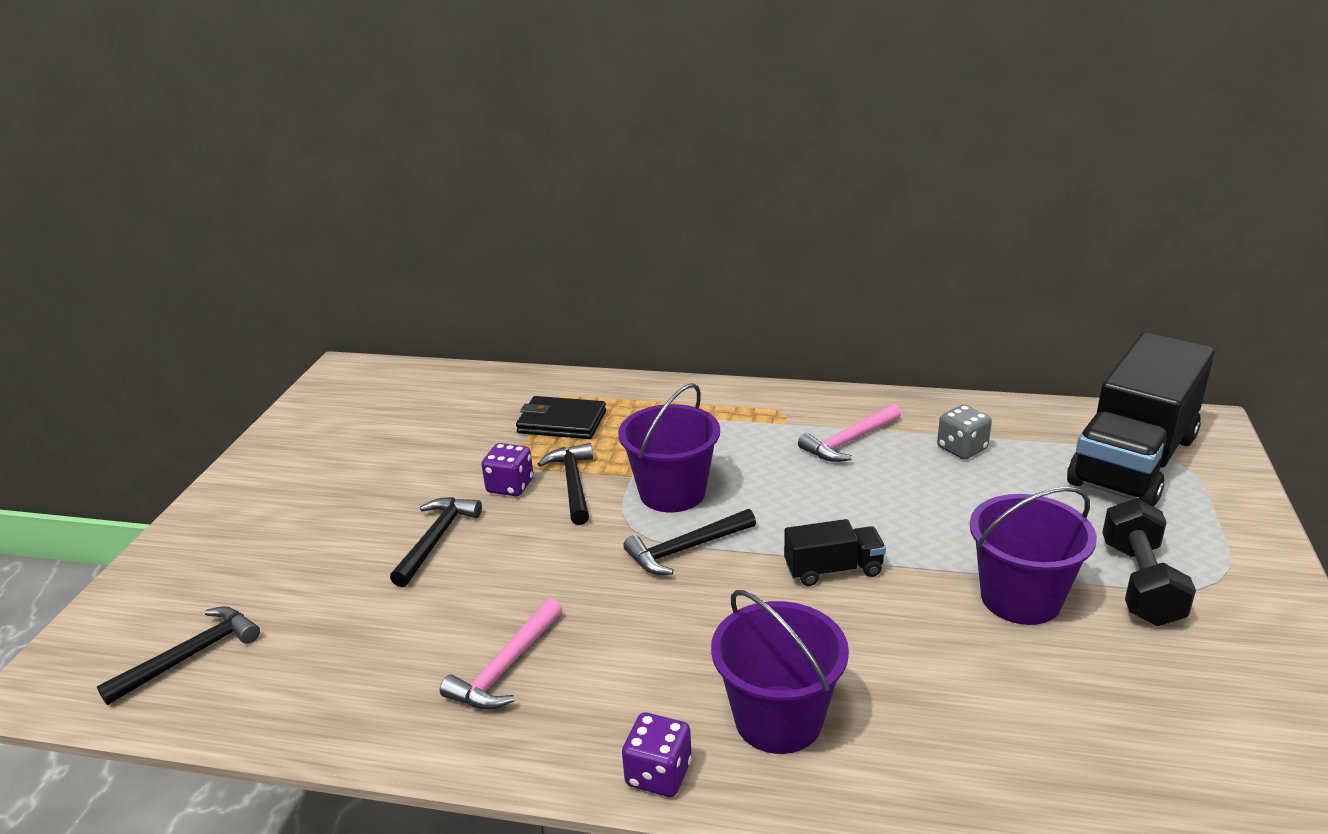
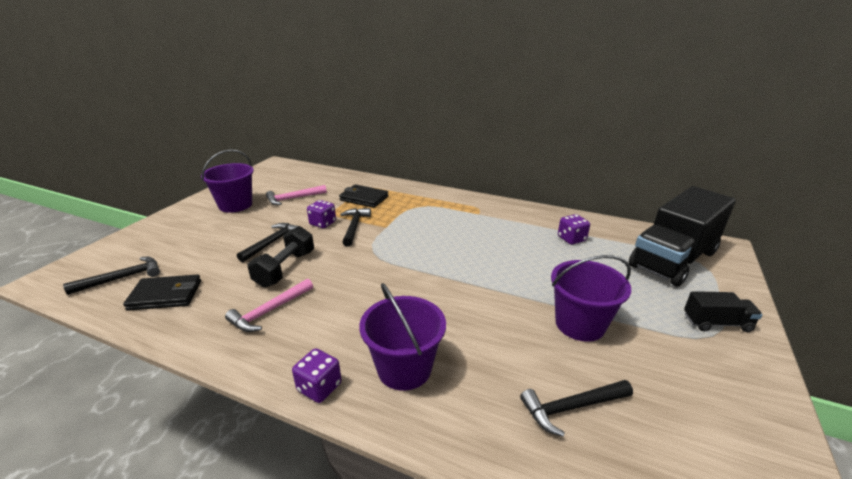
camera: 10 degrees right, 0 degrees up
purple bucket [618,383,720,513] -> purple bucket moved to [201,149,254,213]
black hammer [623,509,756,575] -> black hammer moved to [520,380,633,437]
black truck [784,519,886,586] -> black truck moved to [684,291,762,332]
pink hammer [798,404,901,462] -> pink hammer moved to [266,185,327,205]
grey dice [937,405,992,460] -> purple dice [558,214,590,245]
black dumbbell [1102,498,1196,626] -> black dumbbell moved to [248,226,314,288]
none -> black wallet [123,274,201,311]

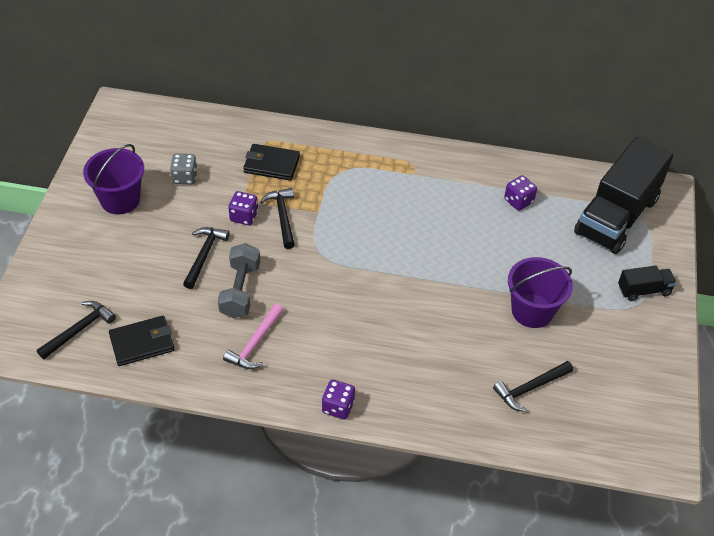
camera: 15 degrees left, 20 degrees up
black dumbbell [248,226,314,288] -> grey dumbbell [218,243,260,318]
pink hammer [266,185,327,205] -> grey dice [170,154,197,184]
purple bucket [359,283,446,391] -> none

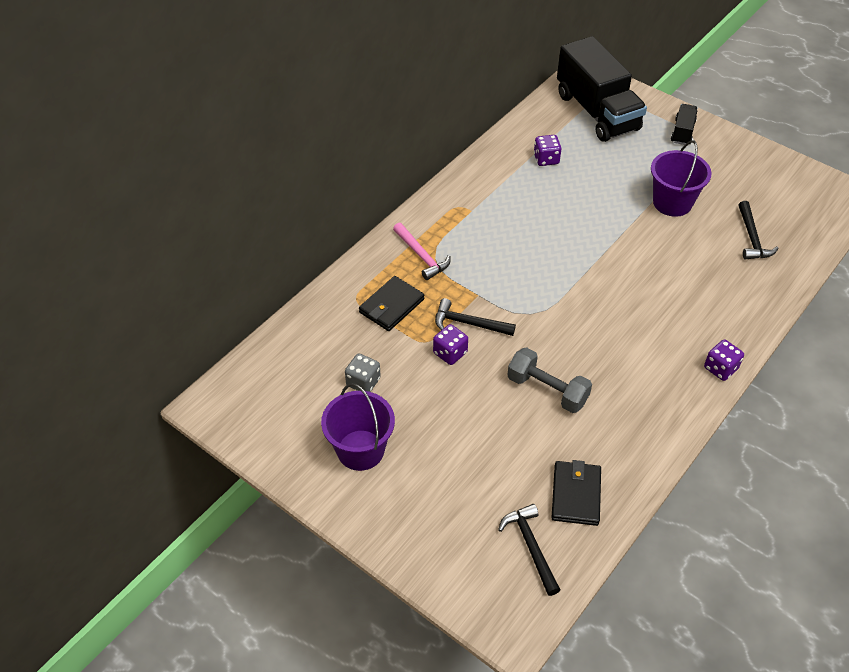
camera: 60 degrees left, 0 degrees up
black hammer [183,227,229,289] -> none
pink hammer [223,304,284,369] -> pink hammer moved to [393,223,450,280]

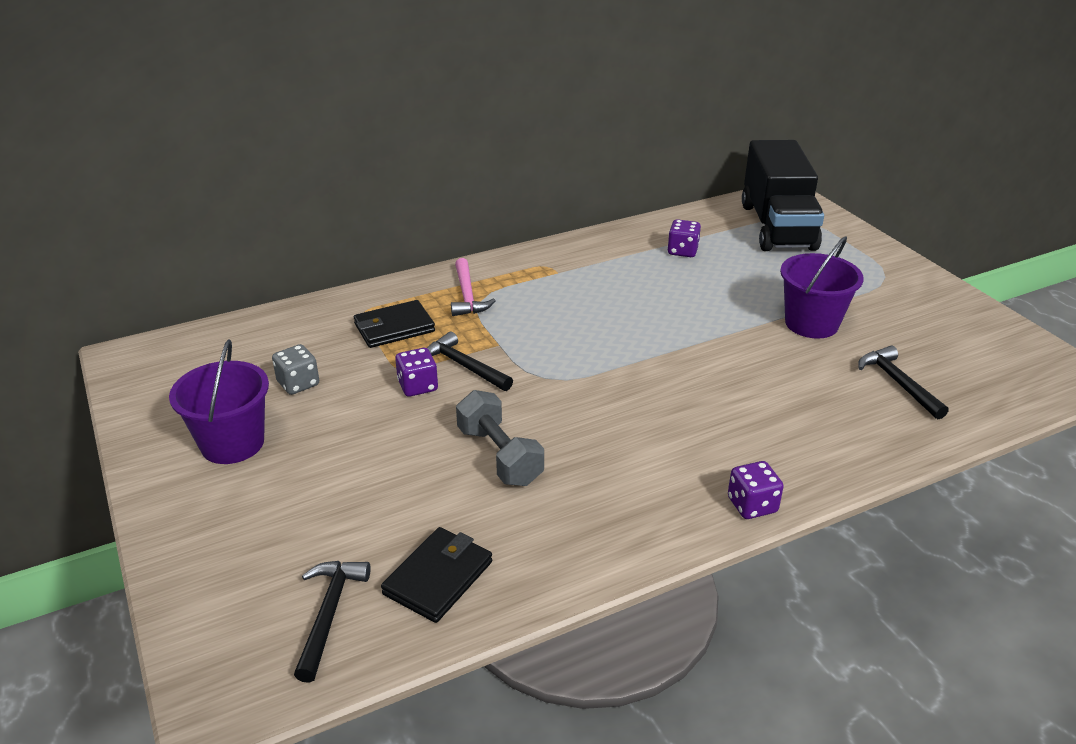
camera: 25 degrees right, 15 degrees down
black truck [671,104,697,145] -> none
black hammer [738,201,779,259] -> black hammer turned 135 degrees clockwise [858,346,949,419]

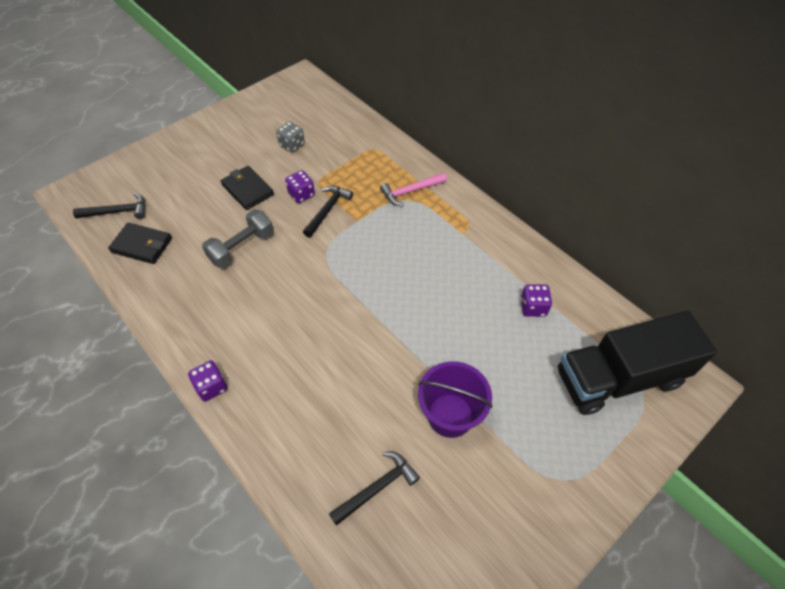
camera: 75 degrees right, 20 degrees up
purple bucket [169,339,269,464] -> none
black wallet [354,300,435,348] -> black wallet moved to [221,166,274,210]

